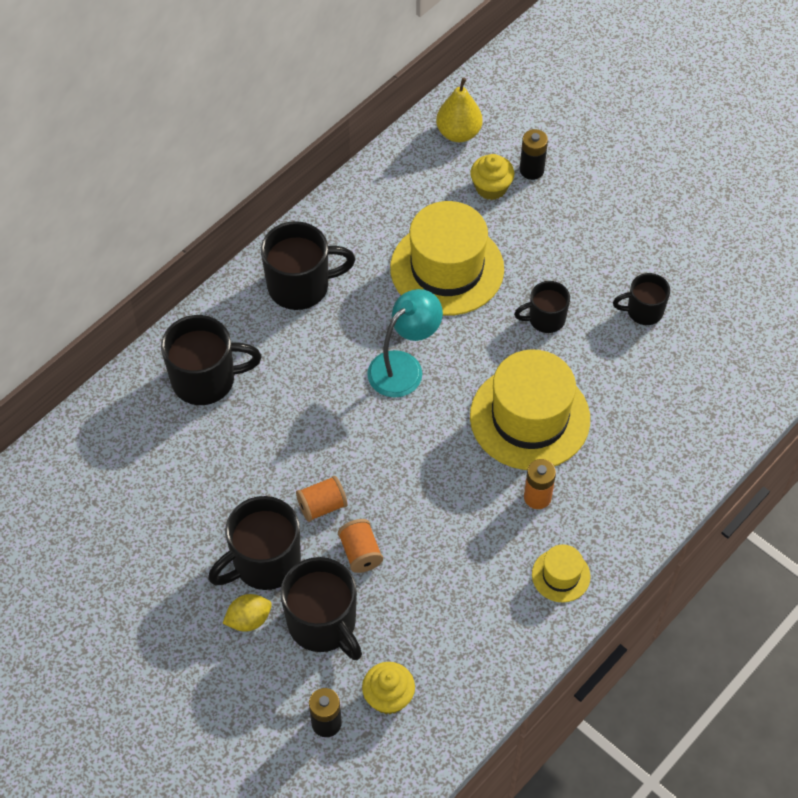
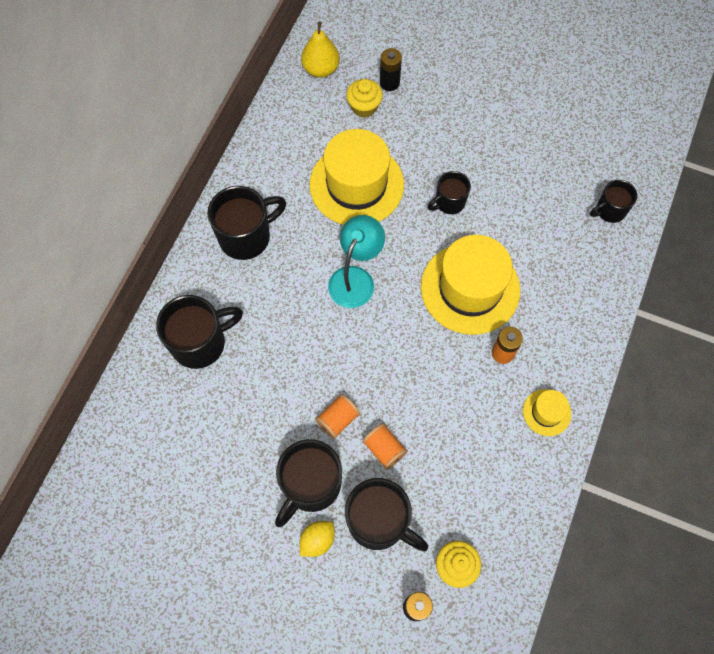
camera: 20 degrees left, 10 degrees up
black mug [613,273,670,325] -> black mug moved to [590,180,637,223]

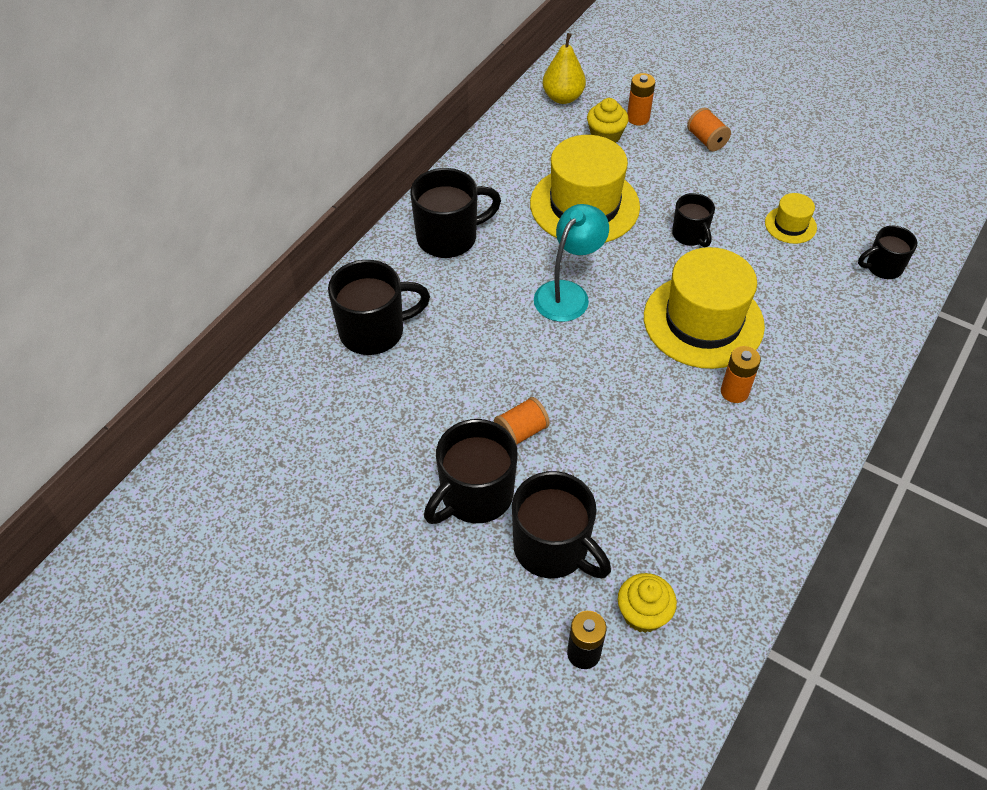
camera: 10 degrees right, 15 degrees down
yellow lemon [300,521,335,557] -> none
orange spool [362,423,408,470] -> orange spool moved to [687,108,731,151]
black battery [380,48,402,91] -> orange battery [627,73,655,126]
black mug [428,171,471,214] -> black mug turned 90 degrees counterclockwise [672,193,715,247]
yellow hat [523,389,571,436] -> yellow hat moved to [765,193,817,244]

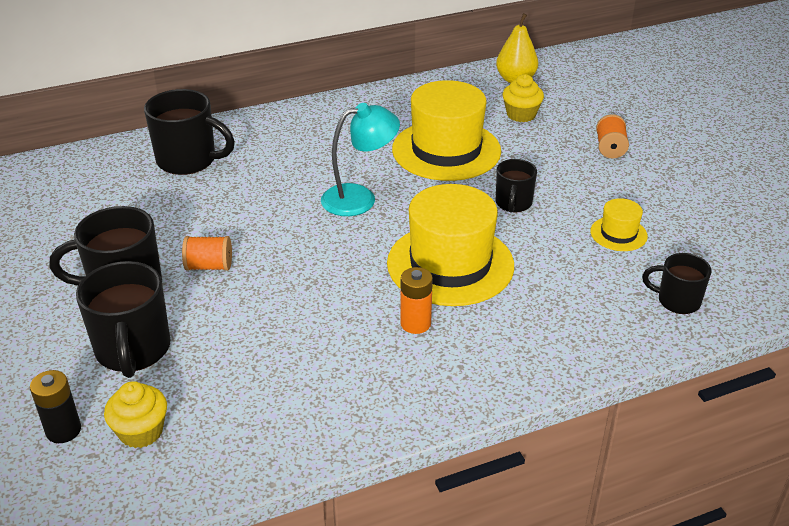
camera: 35 degrees right, 15 degrees down
black mug [410,168,501,258] -> none
orange battery [627,73,655,126] -> none

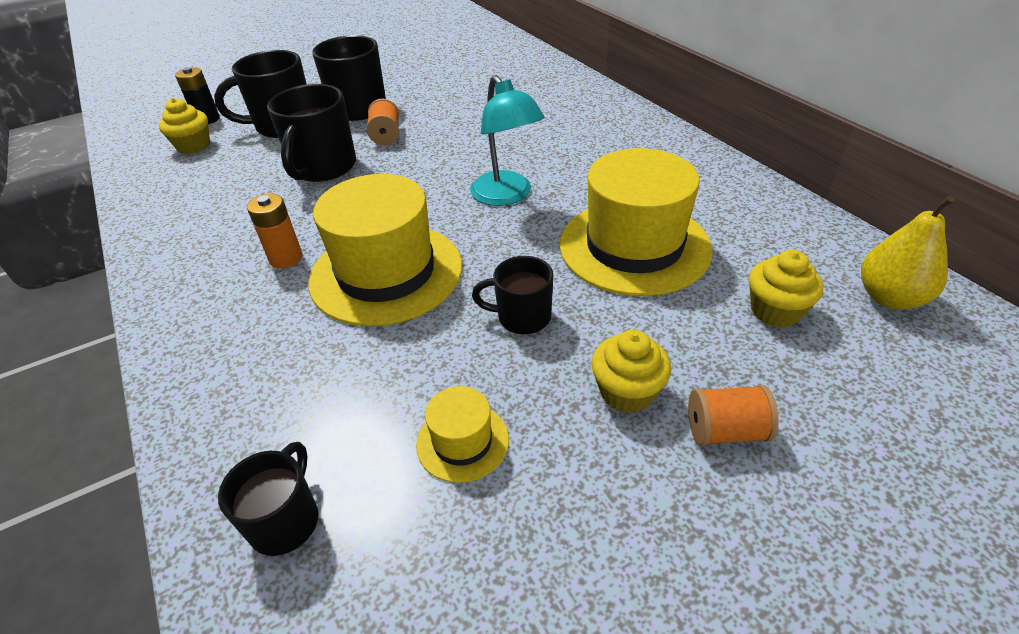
camera: 85 degrees right, 5 degrees up
black mug [144,89,235,175] -> black mug moved to [267,84,356,182]
none -> yellow cupcake [591,330,671,413]

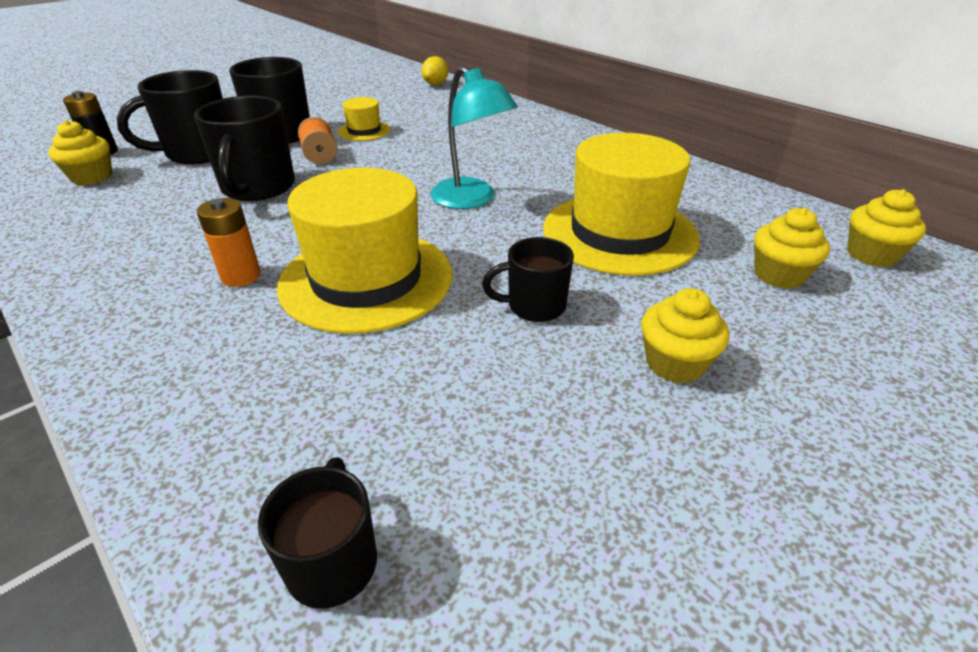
camera: 15 degrees left, 5 degrees down
yellow hat [416,386,509,483] -> yellow hat moved to [338,97,390,141]
orange spool [688,385,779,446] -> none
yellow pear [861,195,955,310] -> yellow cupcake [847,189,926,267]
none -> yellow lemon [421,56,448,85]

